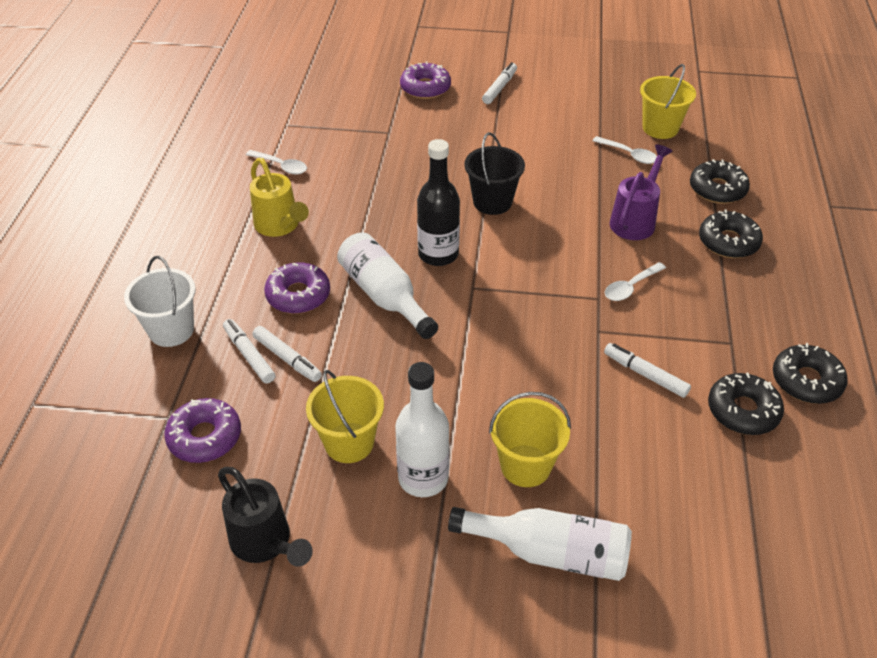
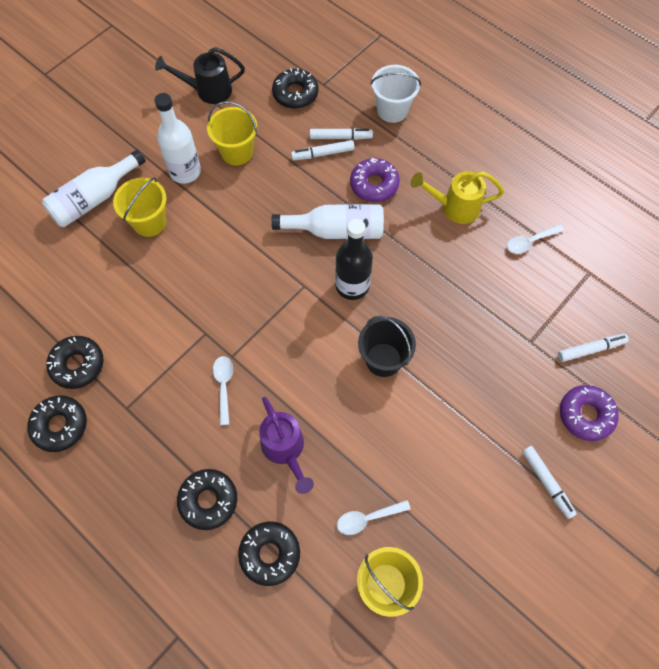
camera: 125 degrees right, 20 degrees up
purple donut [164,398,241,463] -> black donut [272,68,318,109]
white marker [604,343,691,398] -> white marker moved to [558,334,629,362]

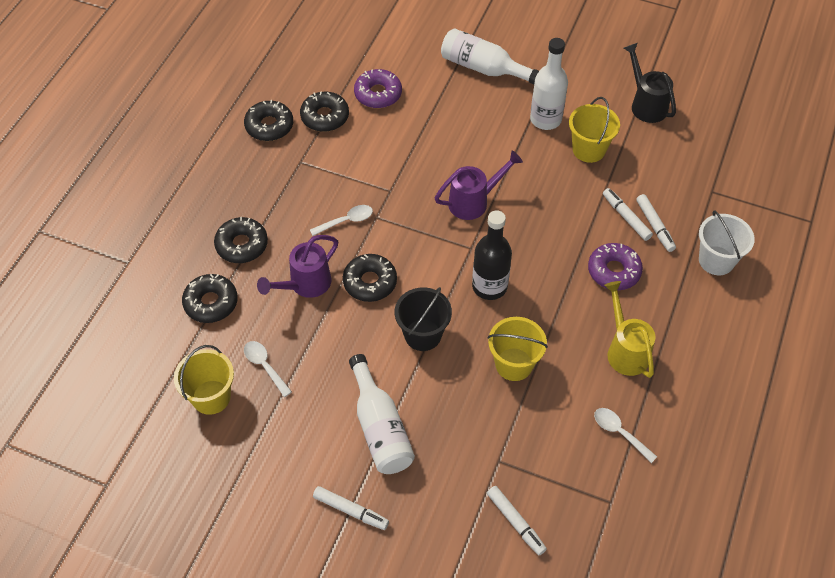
camera: 70 degrees right, 10 degrees down
yellow bucket [113,177,167,237] -> yellow bucket moved to [488,317,548,381]
white bottle [271,204,384,239] -> white bottle moved to [349,354,415,474]
black donut [272,68,318,109] -> black donut moved to [343,254,397,302]
white marker [522,446,576,519] -> white marker turned 105 degrees counterclockwise [313,486,389,530]
purple donut [560,385,619,441] -> purple donut moved to [354,69,402,108]
none -> purple watering can [435,151,523,220]

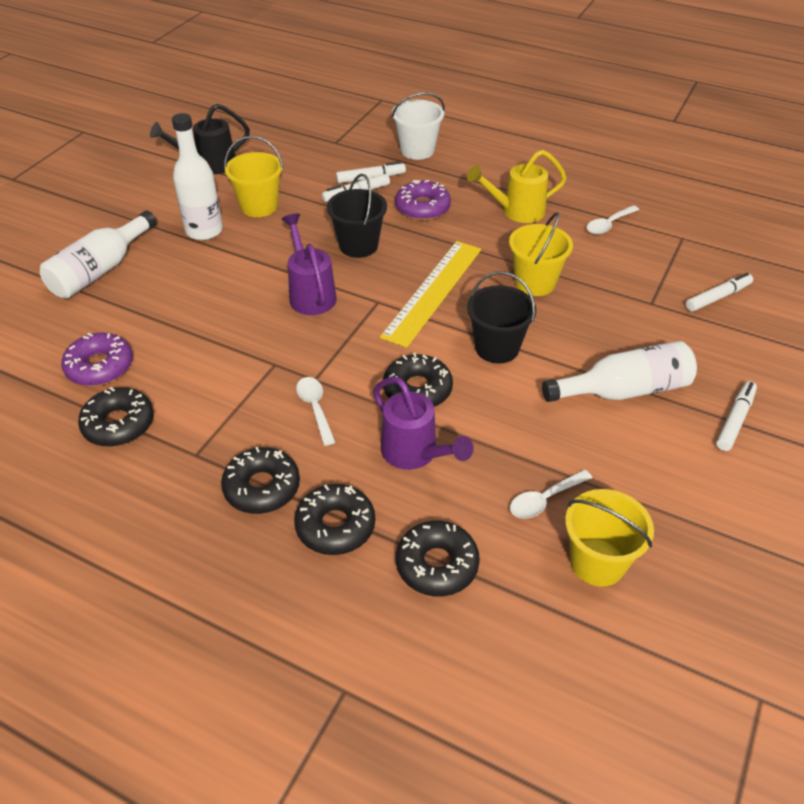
camera: 85 degrees left, 10 degrees down
black donut [244,100,293,141] -> black donut moved to [221,447,300,514]
black bottle [472,210,512,300] -> yellow ruler [380,241,481,348]
none -> black bucket [327,174,387,258]

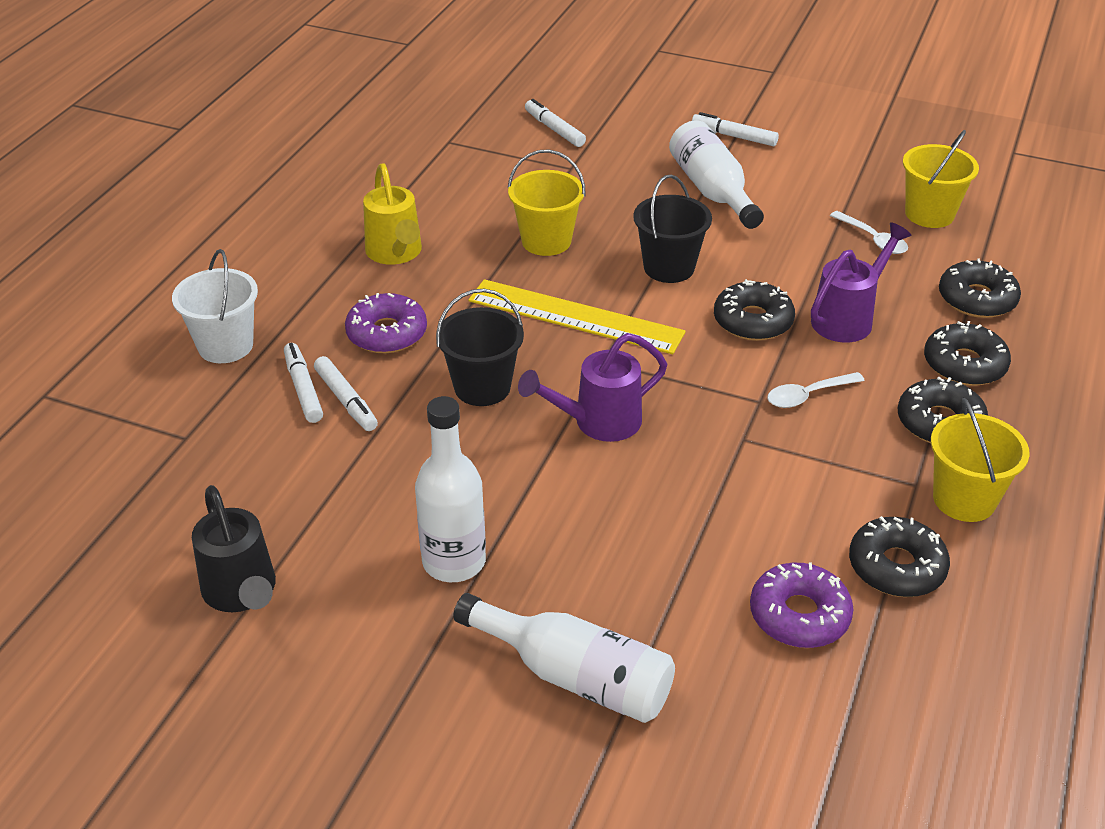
camera: 95 degrees left, 5 degrees down
yellow bucket [224,136,283,217] -> yellow bucket moved to [931,398,1029,522]
white spoon [587,205,639,234] -> none

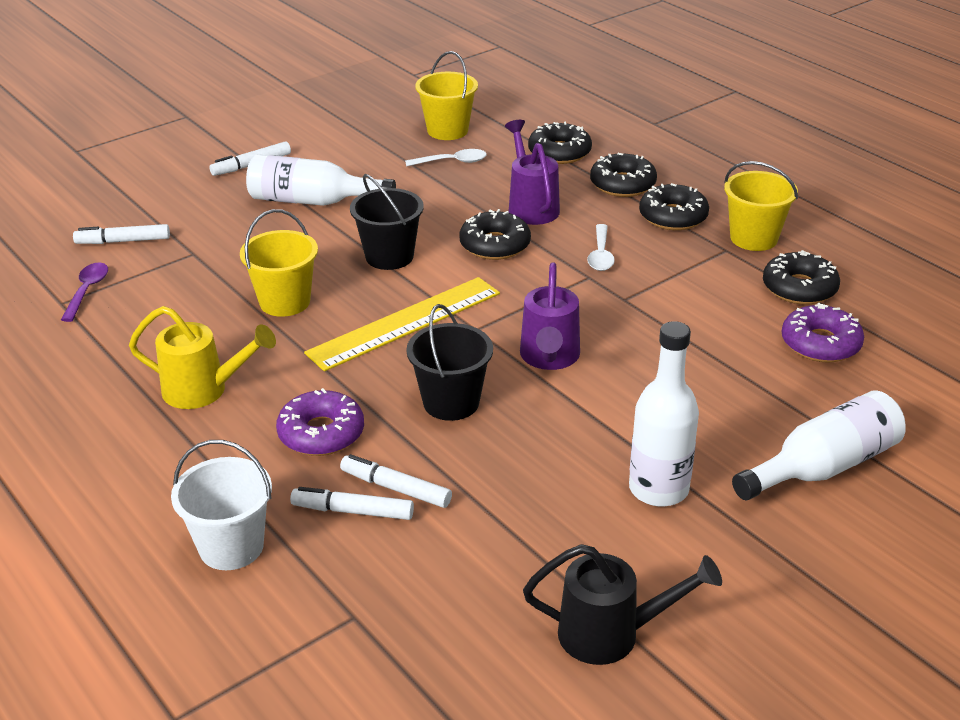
camera: 60 degrees left, 5 degrees down
white marker [314,356,378,431] -> white marker turned 150 degrees counterclockwise [340,454,452,508]
none -> purple spoon [61,262,108,322]

